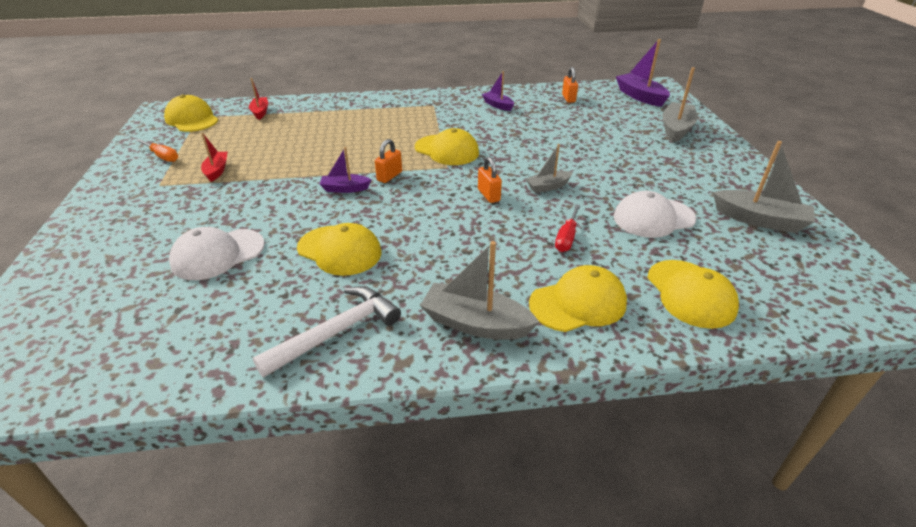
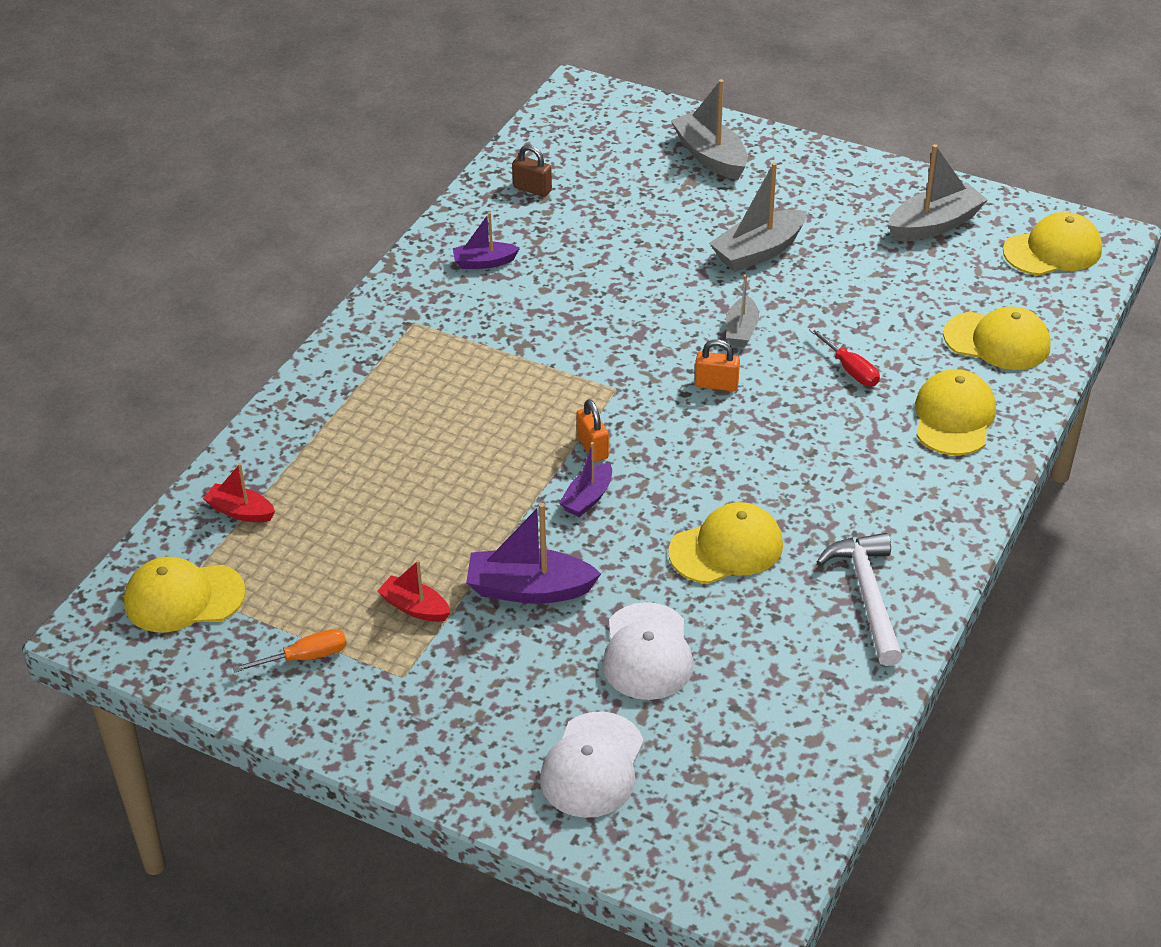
camera: 55 degrees left, 5 degrees up
yellow cap [415,128,479,165] -> yellow cap moved to [1003,212,1102,276]
grey boat [420,241,539,339] -> grey boat moved to [709,162,807,272]
orange padlock [562,67,578,103] -> brown padlock [512,145,552,197]
white cap [614,191,696,238] -> white cap moved to [540,711,644,818]
purple boat [616,39,670,107] -> purple boat moved to [466,503,601,604]

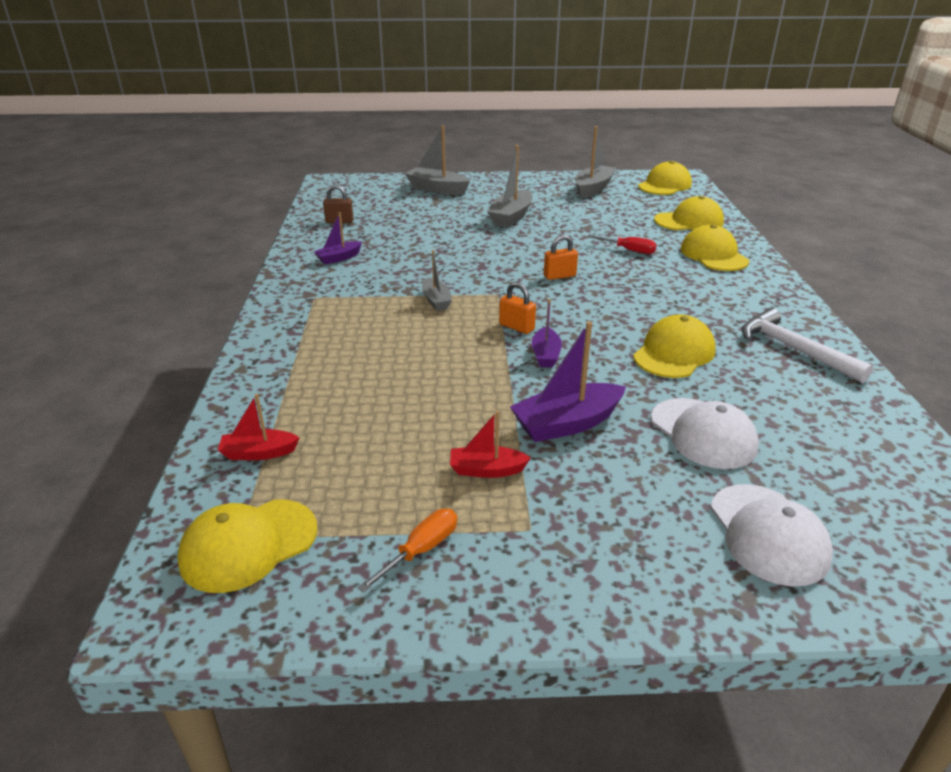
camera: 30 degrees left, 10 degrees down
grey boat [726,275,759,347] -> grey boat moved to [422,250,452,311]

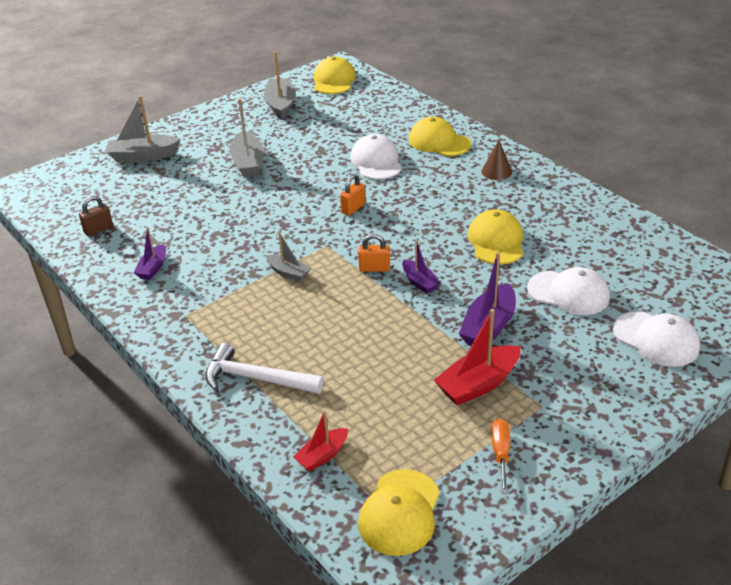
camera: 35 degrees left, 5 degrees up
red boat [450,411,531,478] -> red boat [434,309,521,405], size x1.68
red screwdriver [587,235,657,254] -> white cap [350,134,402,180]
yellow cap [654,196,724,230] -> none
white hammer [741,308,873,383] -> white hammer moved to [205,343,324,394]
none -> brown cone [481,140,512,180]

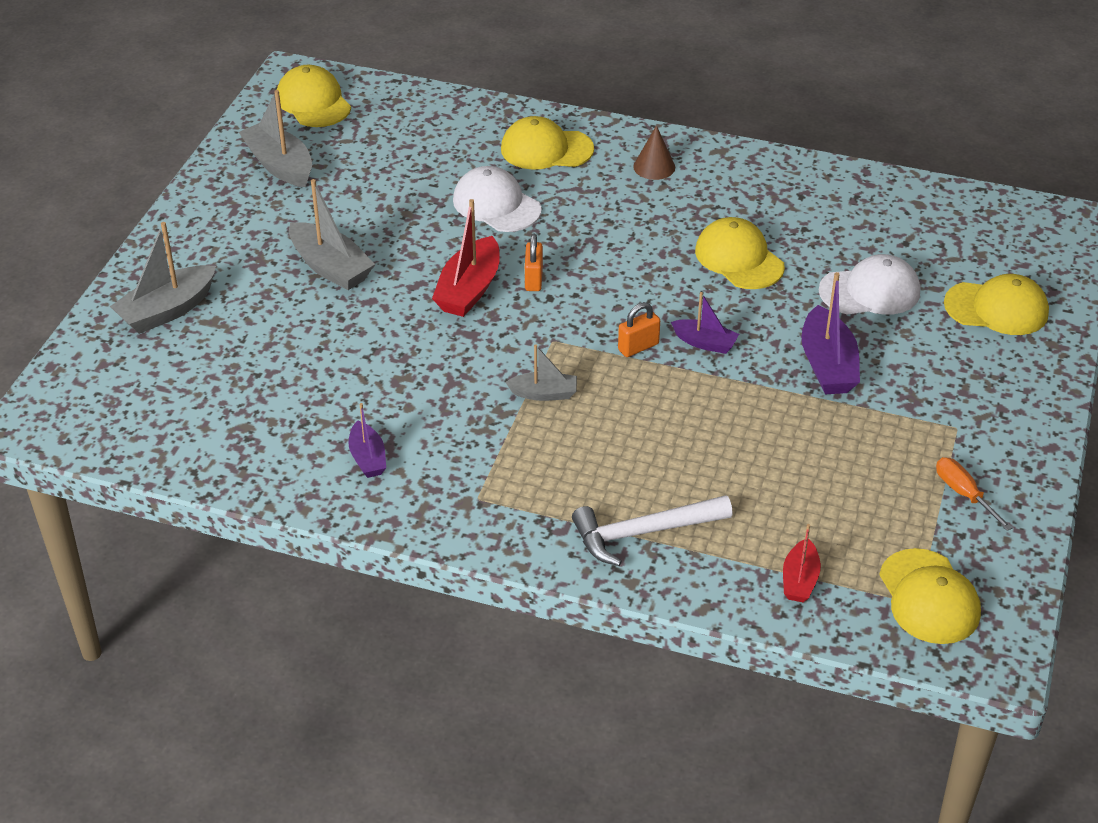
camera: 35 degrees left, 5 degrees up
brown padlock [79,196,113,236] -> none
red boat [434,309,521,405] -> red boat moved to [432,199,500,317]
white cap [613,312,700,367] -> yellow cap [944,274,1049,335]

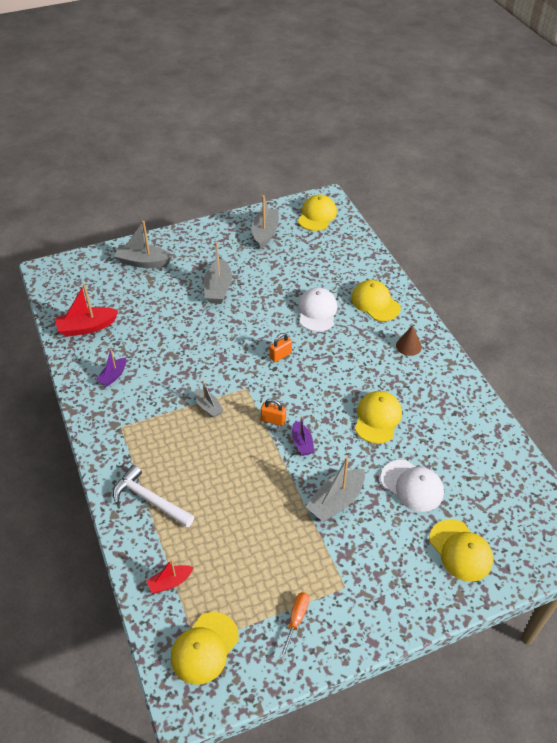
camera: 50 degrees right, 5 degrees up
red boat [432,199,500,317] -> red boat moved to [55,284,118,337]
purple boat [801,272,860,394] -> grey boat [306,457,365,522]

